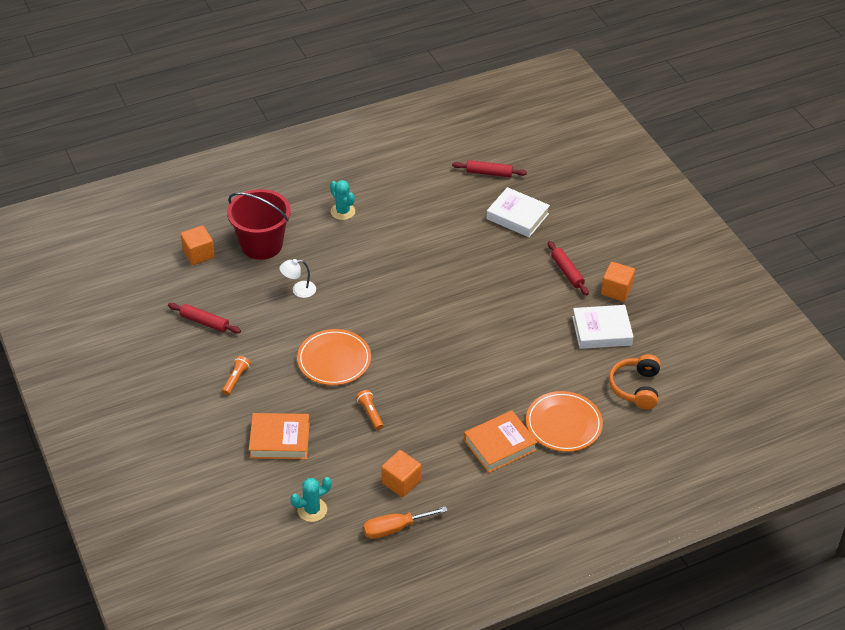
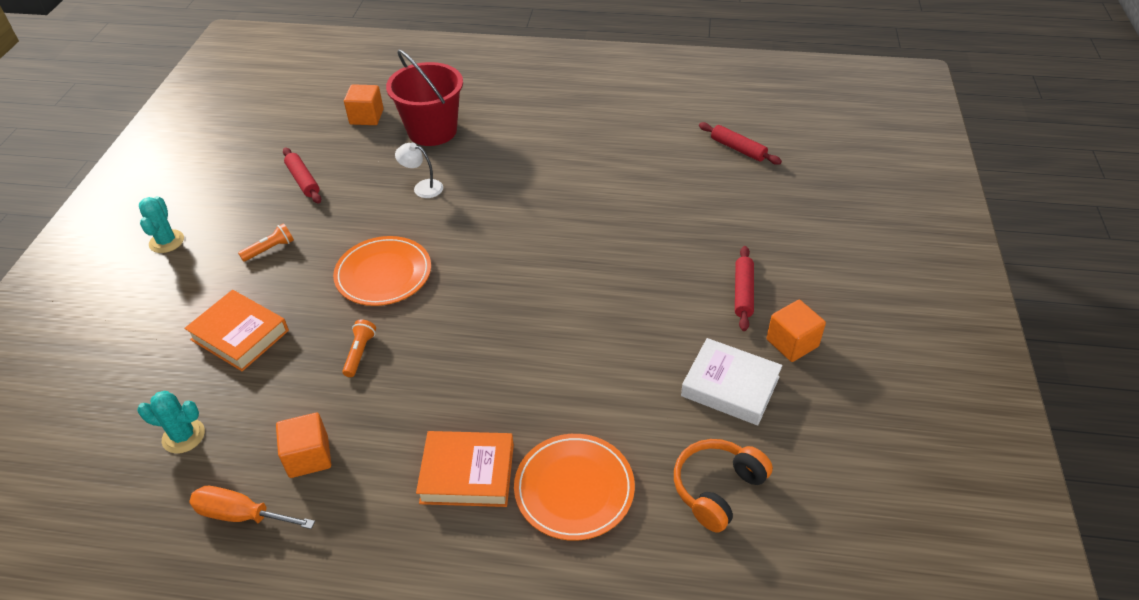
camera: 35 degrees right, 0 degrees up
turquoise cactus [330,180,355,220] -> turquoise cactus moved to [139,196,184,253]
white book [486,187,550,237] -> none

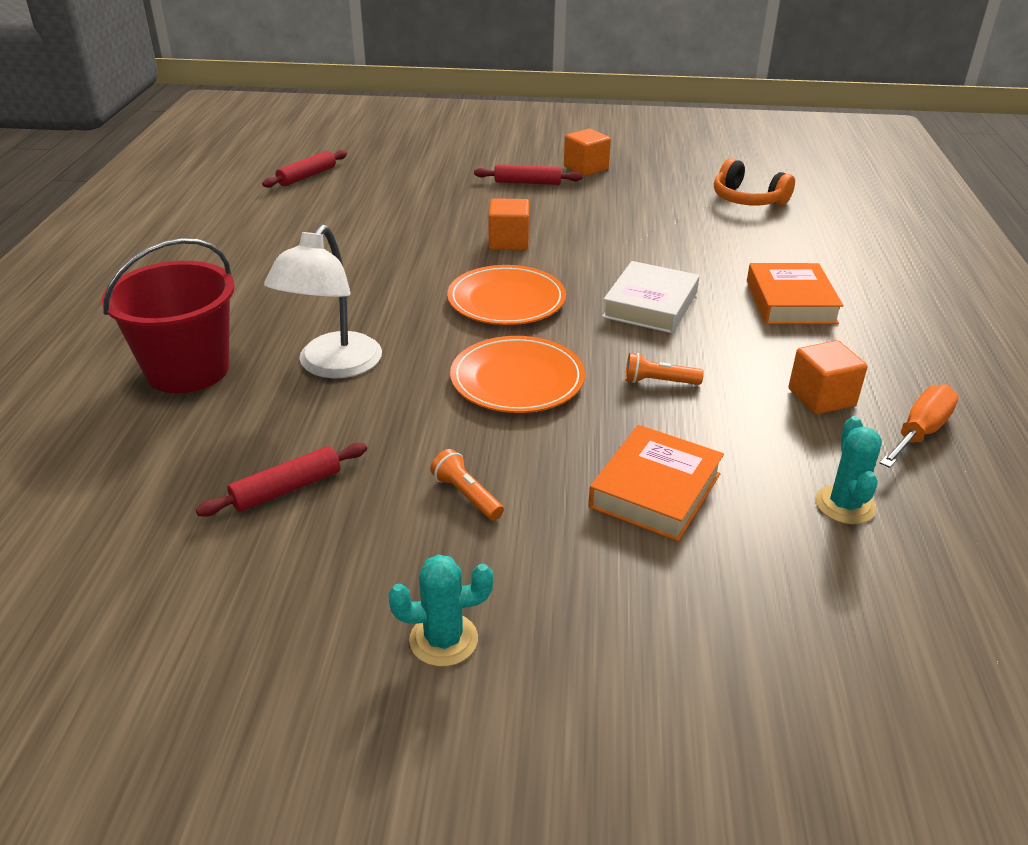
camera: 95 degrees left, 10 degrees down
orange screwdriver [189,486,315,529] -> orange screwdriver turned 150 degrees counterclockwise [880,384,959,468]
orange cube [344,84,384,125] -> orange cube moved to [488,198,529,250]
white lamp [395,143,443,198] -> white lamp [264,224,382,378], size x1.88
orange plate [514,434,635,541] -> orange plate moved to [447,265,566,325]
white book [681,338,782,426] -> white book moved to [602,261,699,334]

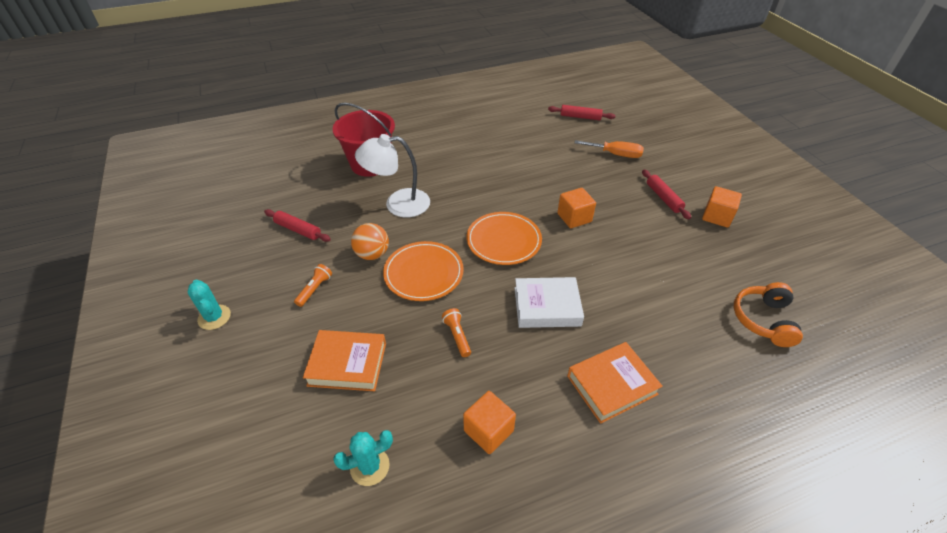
camera: 65 degrees right, 10 degrees up
orange screwdriver [880,384,959,468] -> orange screwdriver moved to [575,140,644,158]
none -> orange ball [351,223,389,260]

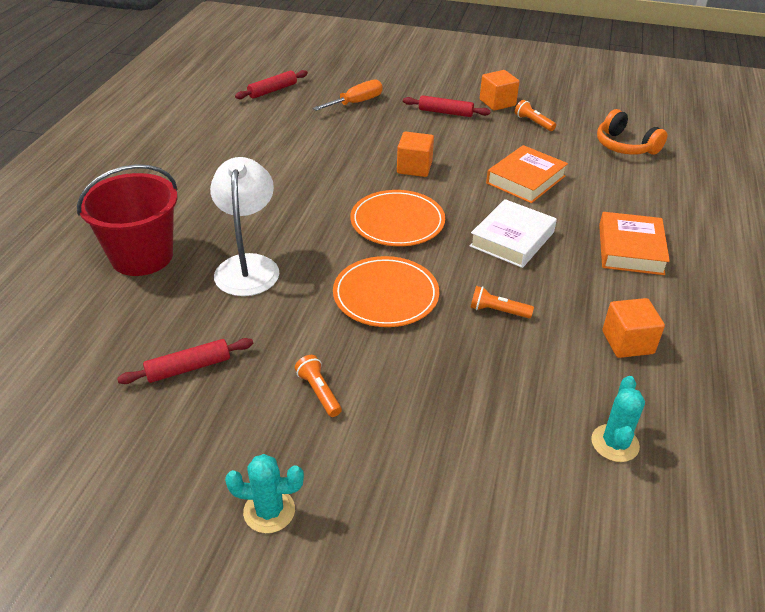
camera: 55 degrees left, 5 degrees down
orange book [303,330,386,391] -> orange book moved to [486,145,568,203]
orange ball [351,223,389,260] -> none
white lamp [355,134,430,217] -> white lamp turned 150 degrees clockwise [210,157,279,296]
none -> orange flashlight [515,100,556,131]

